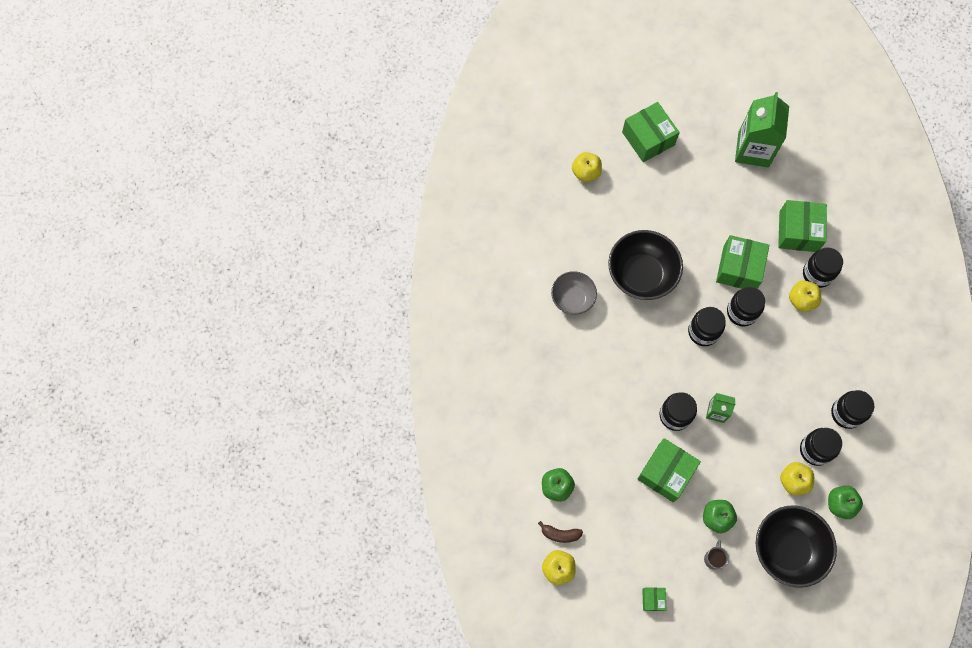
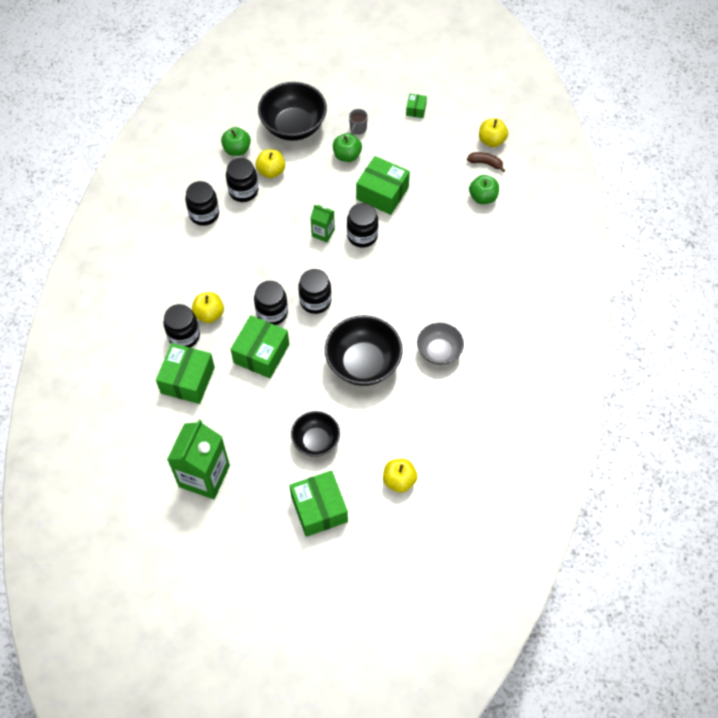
camera: 170 degrees left, 10 degrees down
green box [638,438,701,502] -> green box turned 75 degrees clockwise [356,156,410,215]
none -> black bowl [291,411,340,457]

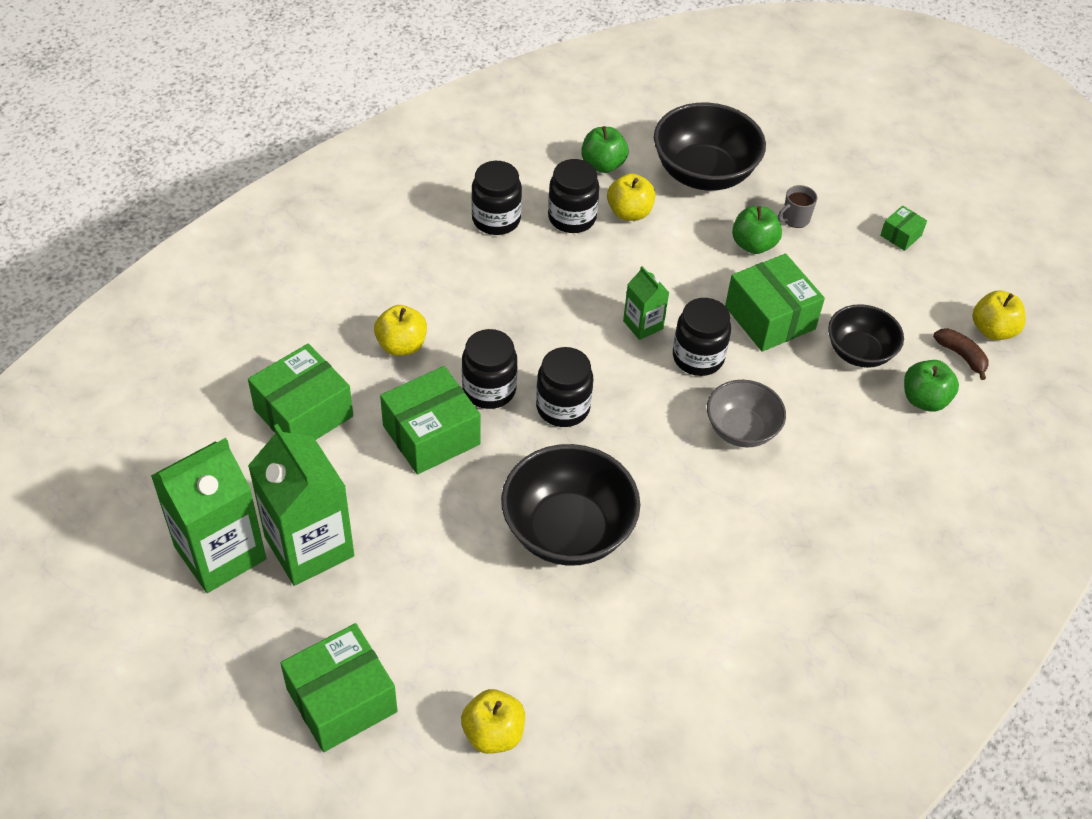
camera: 30 degrees right, 10 degrees down
black jar [163,304,200,347] -> none
green box [289,470,348,537] -> green box turned 45 degrees clockwise [280,623,398,752]
black bowl [291,411,340,457] -> black bowl moved to [828,304,904,368]
grey bowl [417,322,464,365] -> grey bowl moved to [707,380,786,448]
none -> green carton [248,424,354,586]

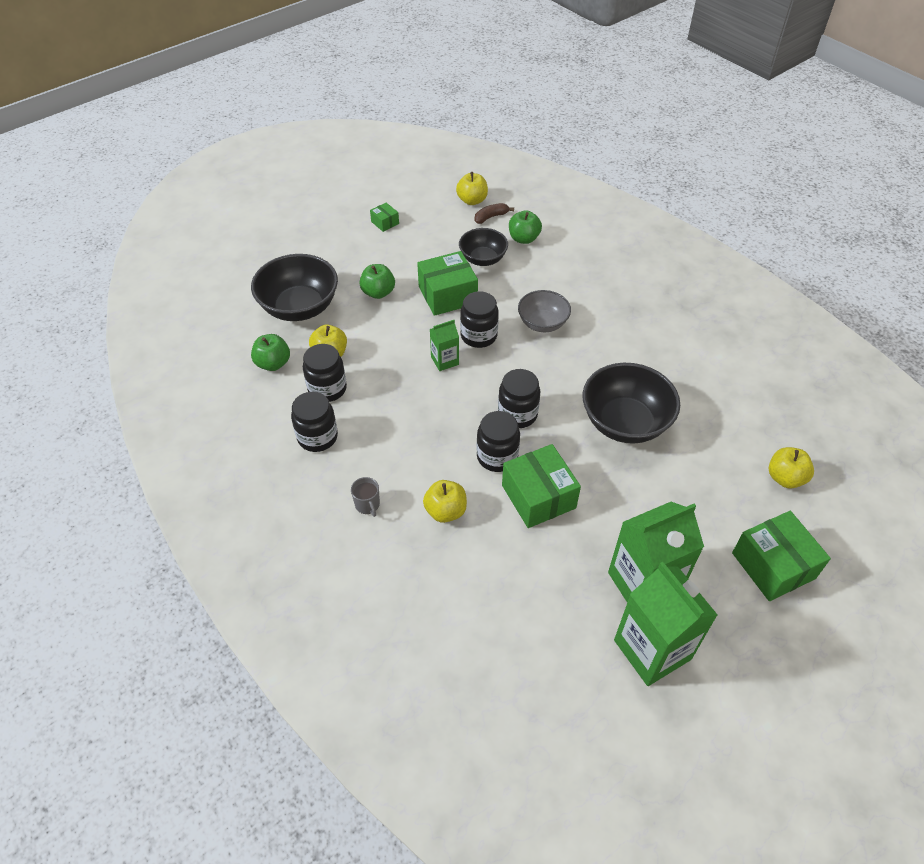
camera: 80 degrees left, 0 degrees up
green box [248,343,353,440] -> none
grey mug [778,185,817,228] -> grey mug moved to [351,477,380,517]

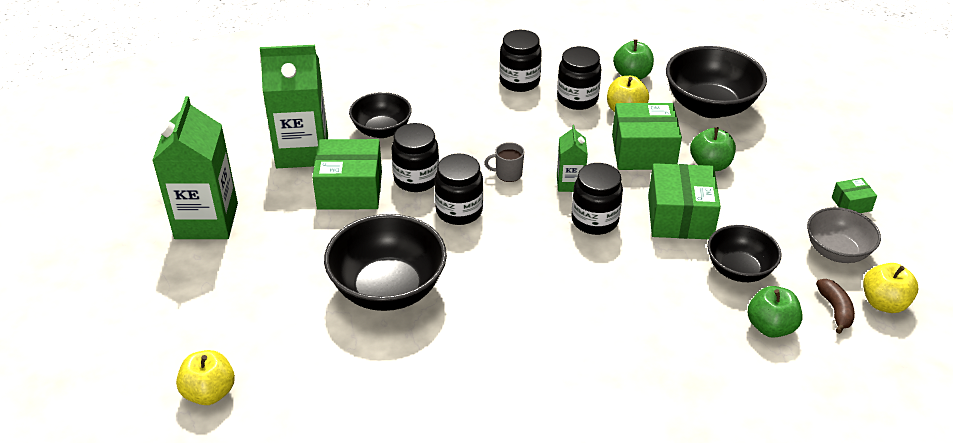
camera: 115 degrees right, 10 degrees down
grey mug [351,477,380,517] -> grey mug moved to [484,142,525,182]
yellow apple [423,480,467,523] -> black bowl [349,92,412,138]
grey bowl [518,290,571,332] -> grey bowl moved to [807,207,881,263]
green carton [614,562,718,686] -> green carton moved to [260,45,328,168]
green box [732,511,831,601] -> green box moved to [612,103,682,170]

